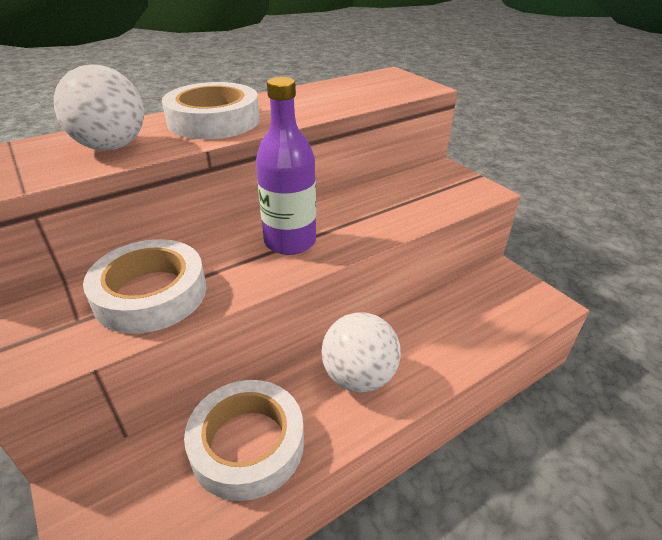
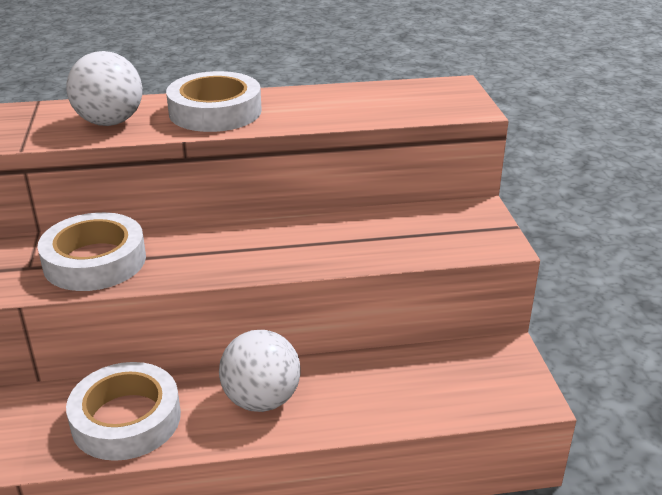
camera: 25 degrees right, 5 degrees down
purple bottle [256,77,316,255] -> none

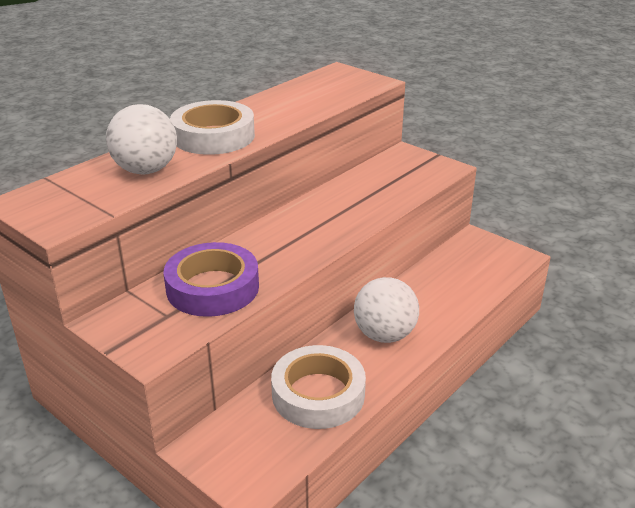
camera: 40 degrees left, 0 degrees up
white tape [37,212,146,291] -> purple tape [163,242,259,317]

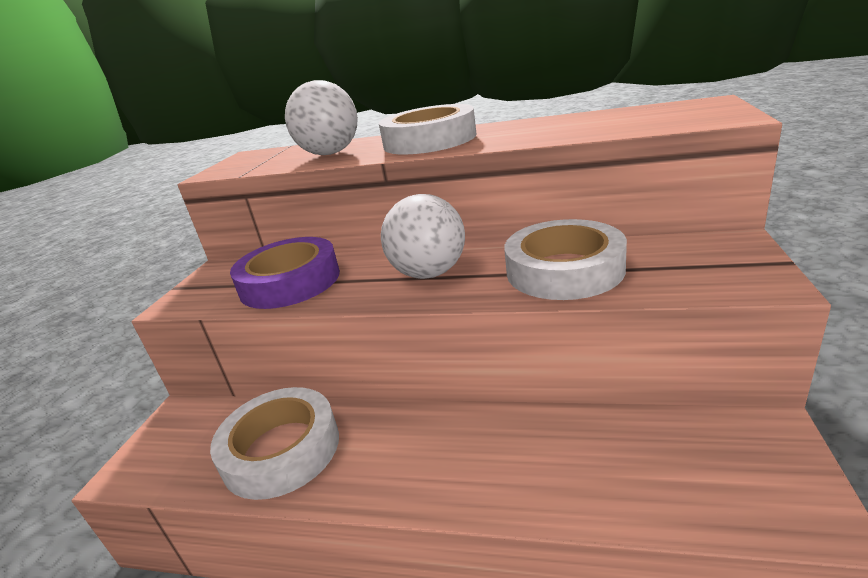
camera: 65 degrees right, 5 degrees down
white ball [354,277,419,343] -> white ball moved to [381,194,465,279]
none -> white tape [504,219,627,300]

